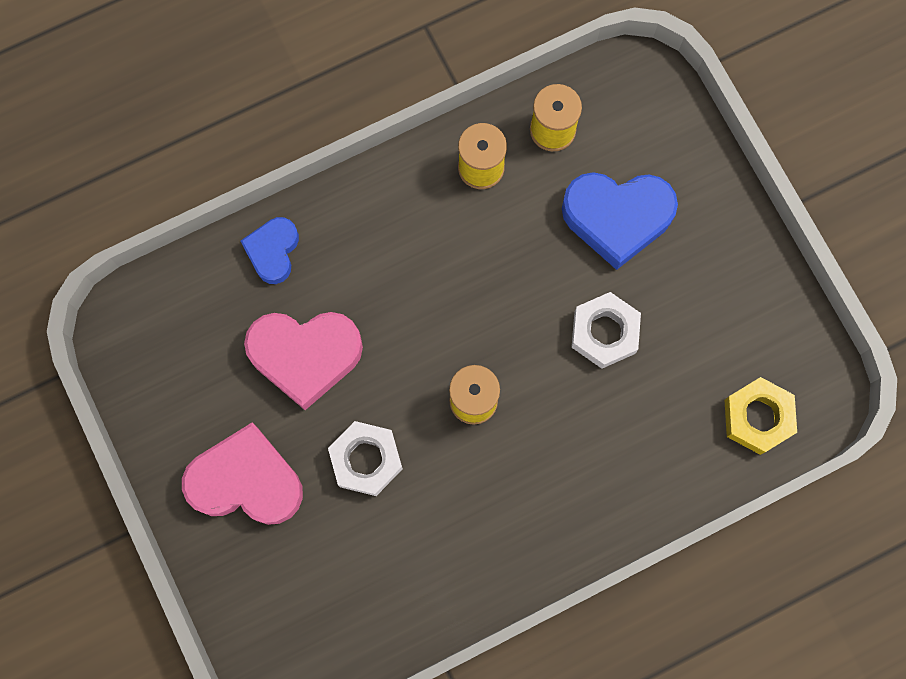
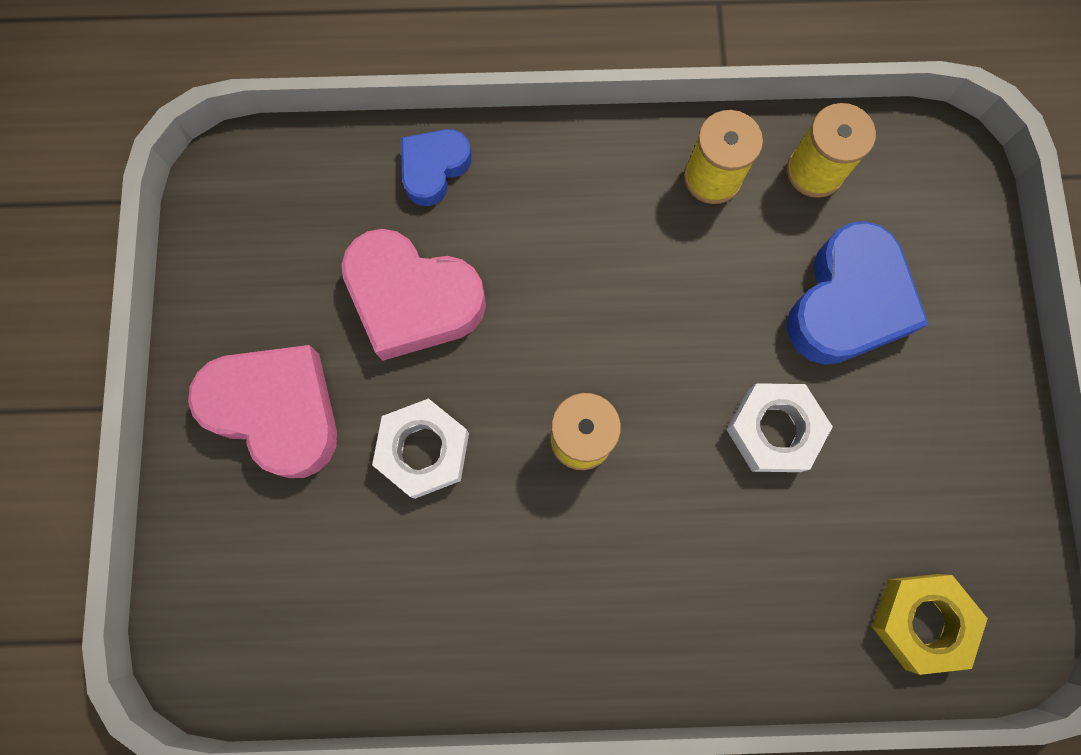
camera: 25 degrees right, 0 degrees up
blue heart [562,172,678,270] -> blue heart turned 90 degrees counterclockwise [787,221,929,365]

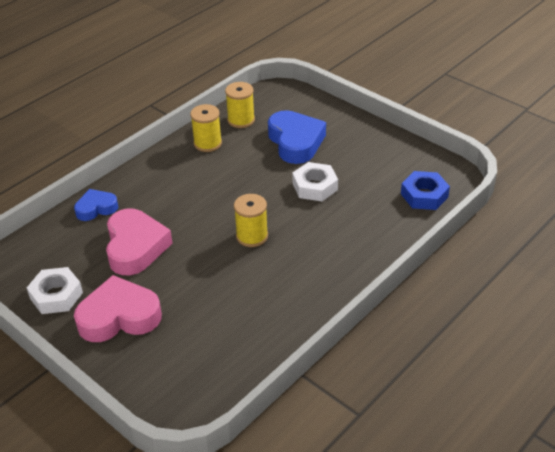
camera: 45 degrees left, 35 degrees down
pink heart [341,229,486,361] -> pink heart turned 75 degrees counterclockwise [106,208,173,275]
white nut [372,398,469,499] -> white nut moved to [27,267,83,314]
blue heart [401,129,472,206] -> blue heart turned 75 degrees clockwise [74,189,118,221]
yellow nut [872,574,988,675] -> blue nut [401,171,450,210]

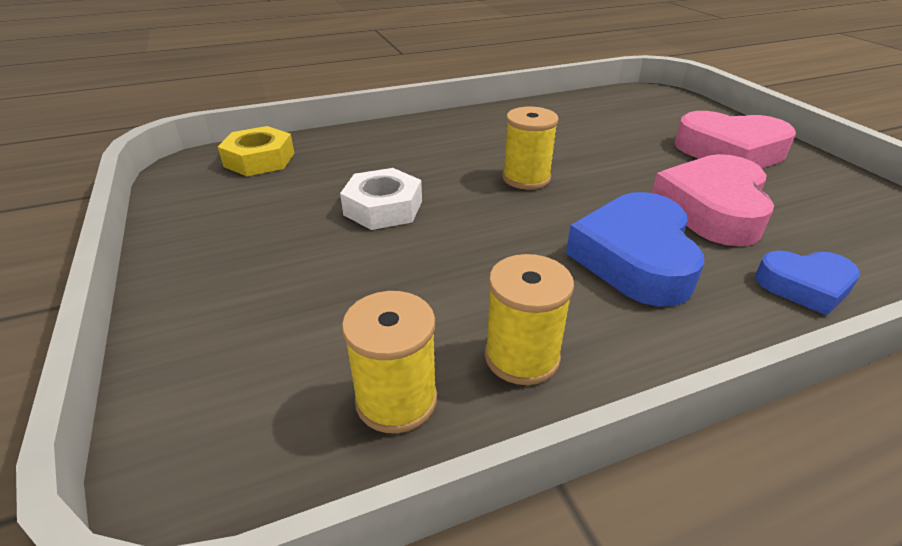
camera: 155 degrees left, 5 degrees down
white nut [27,267,83,314] -> none
blue heart [268,110,326,164] -> blue heart moved to [566,192,704,307]
blue nut [401,171,450,210] -> yellow nut [218,126,294,176]

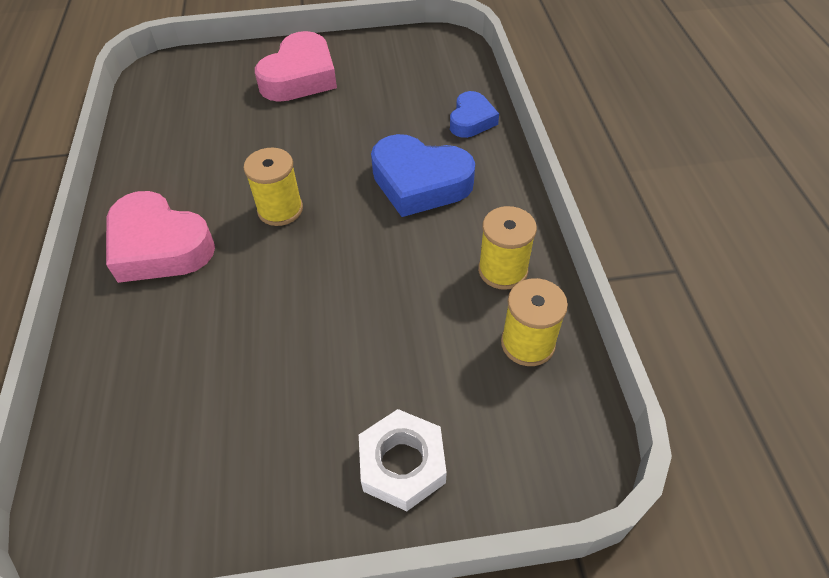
camera: 75 degrees left, 15 degrees up
yellow nut [218,126,294,176] -> none
white nut [340,168,422,230] -> white nut moved to [359,409,447,511]
pink heart [652,154,774,246] -> pink heart moved to [106,191,215,283]

